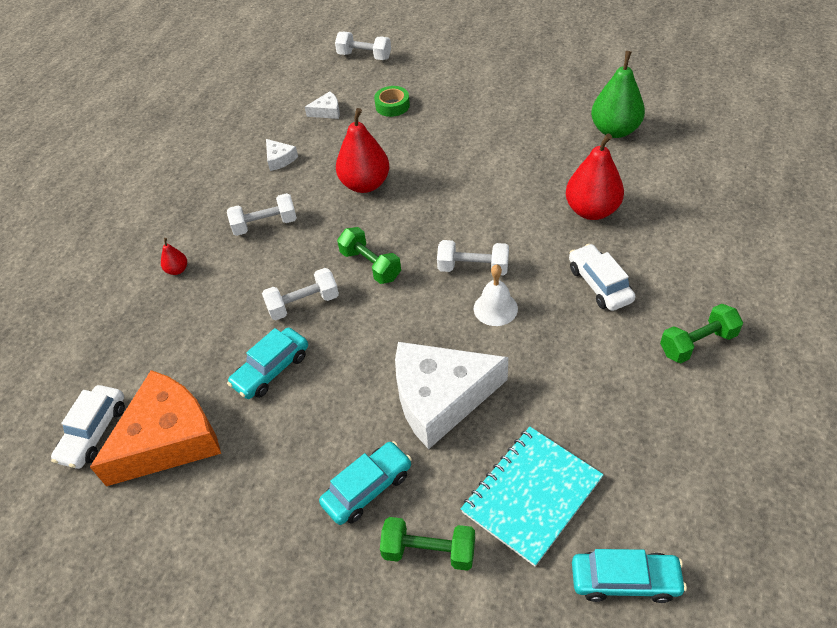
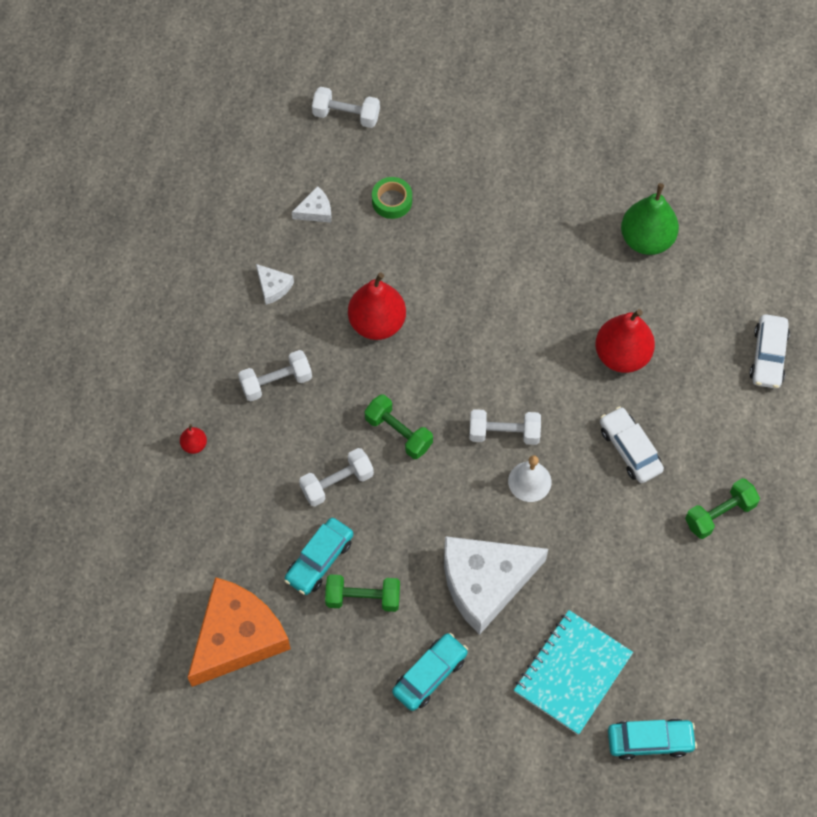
camera: 10 degrees left, 15 degrees up
white car [51,385,125,469] -> white car moved to [750,314,790,389]
green dumbbell [380,517,475,571] -> green dumbbell moved to [325,574,400,612]

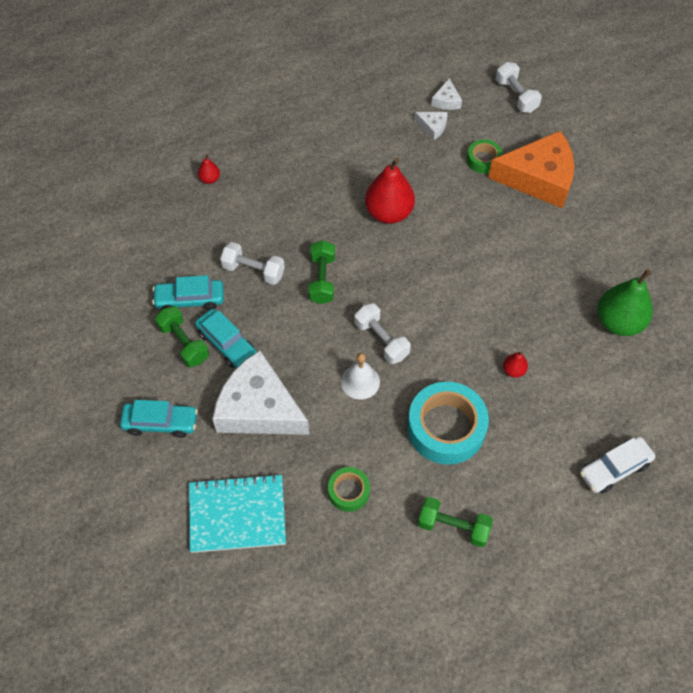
camera: 50 degrees right, 5 degrees down
orange cheese [188,577,291,687] -> orange cheese moved to [488,131,574,208]
white dumbbell [238,350,312,401] -> none
white cheese [256,264,294,305] -> white cheese moved to [431,78,462,110]
red pear [595,309,655,373] -> red pear [503,352,528,378], size x0.45
white car [600,406,664,483] -> turquoise tape [408,382,489,465]
turquoise car [608,718,697,760] -> turquoise car moved to [195,309,256,368]
none -> green tape [328,467,370,512]

